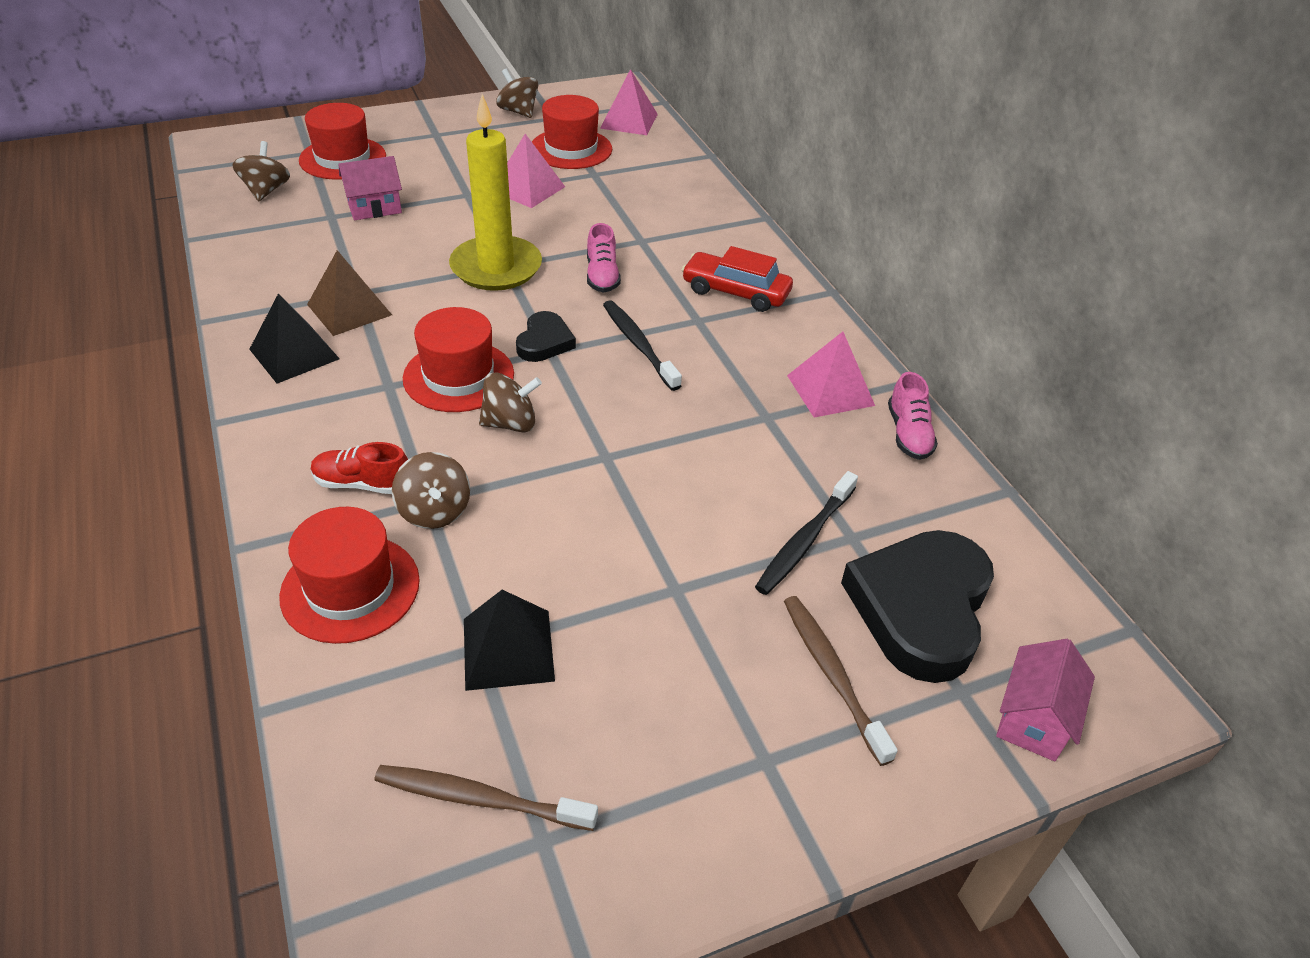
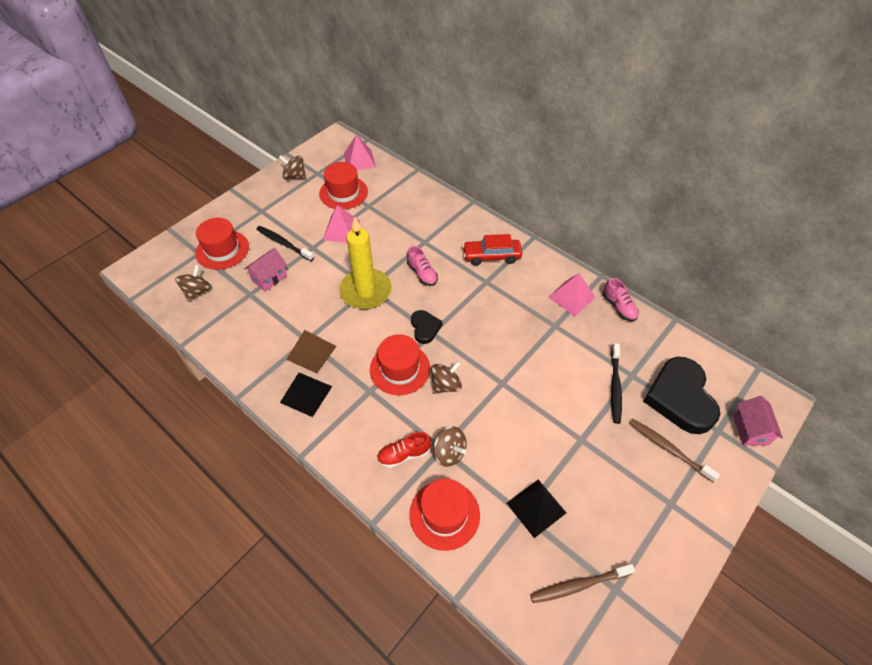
camera: 25 degrees left, 10 degrees up
brown spinning top [232,141,290,201] -> brown spinning top turned 45 degrees clockwise [175,265,211,302]
black toothbrush [603,300,682,391] -> black toothbrush moved to [256,226,314,261]

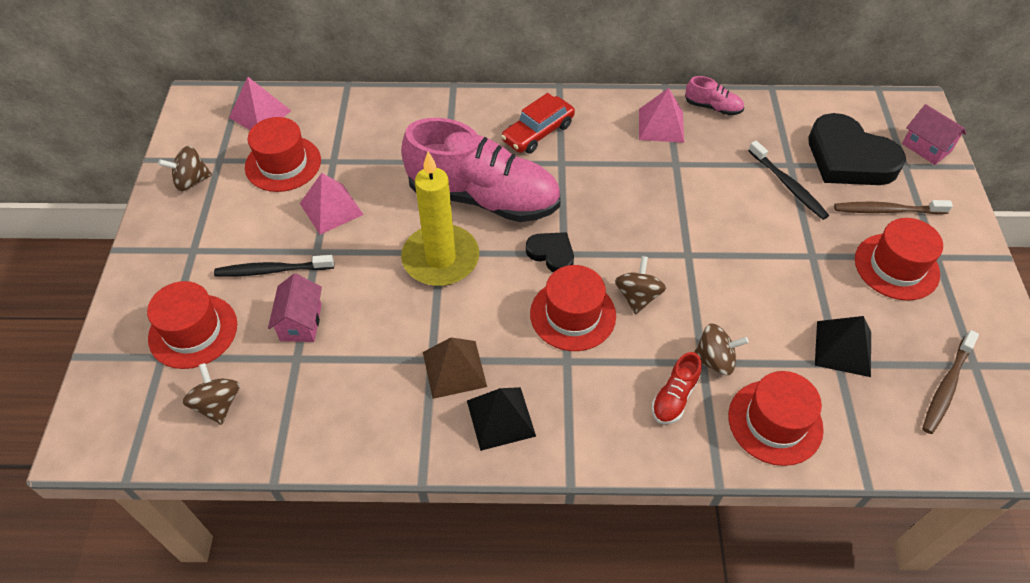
camera: 40 degrees left, 0 degrees up
pink shoe [407,246,438,286] -> pink shoe [401,118,561,222], size x2.46
none -> red hat [855,218,943,301]

